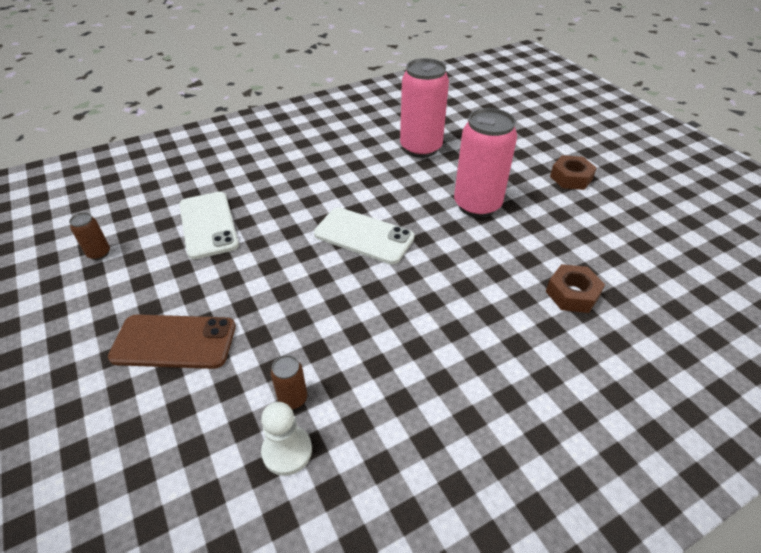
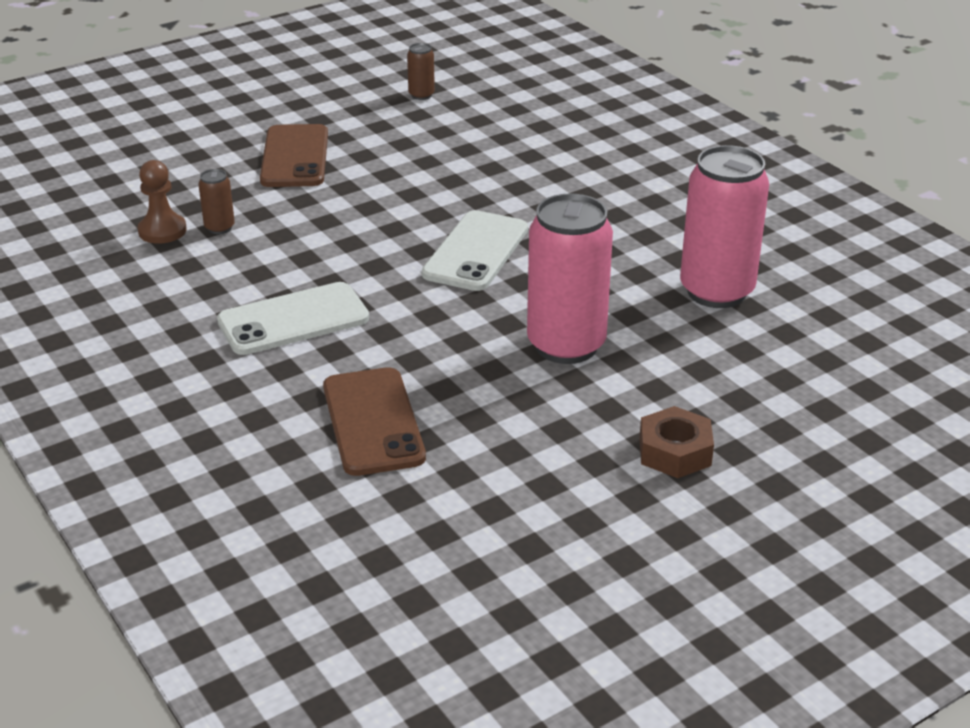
camera: 85 degrees right, 10 degrees down
white phone [179,192,239,259] -> white phone moved to [217,282,369,355]
white pawn [261,402,312,476] -> brown pawn [138,160,187,244]
brown nut [546,264,605,313] -> brown phone [323,367,426,476]

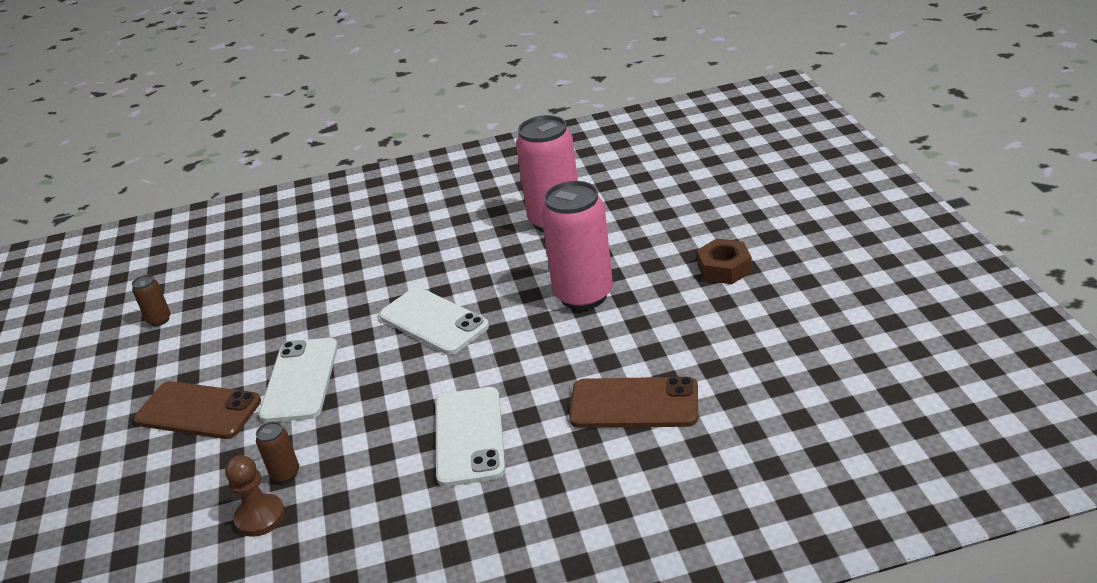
camera: 65 degrees left, 0 degrees up
none -> white phone [259,338,338,423]

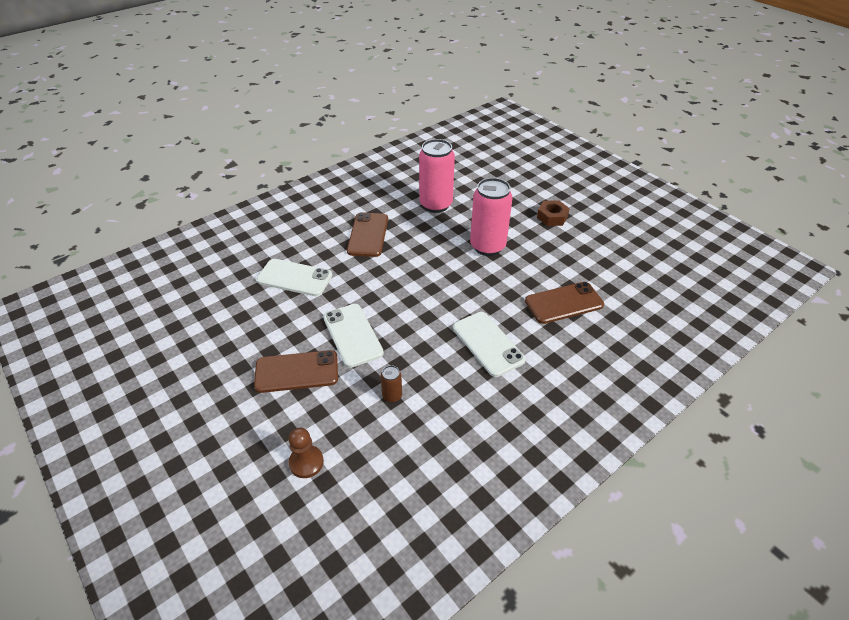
camera: 30 degrees left, 10 degrees up
brown can [132,275,171,326] -> none
brown pawn [225,455,285,537] -> brown pawn moved to [289,428,324,478]
white phone [379,287,489,355] -> white phone moved to [256,259,332,296]
none -> brown phone [347,212,388,257]

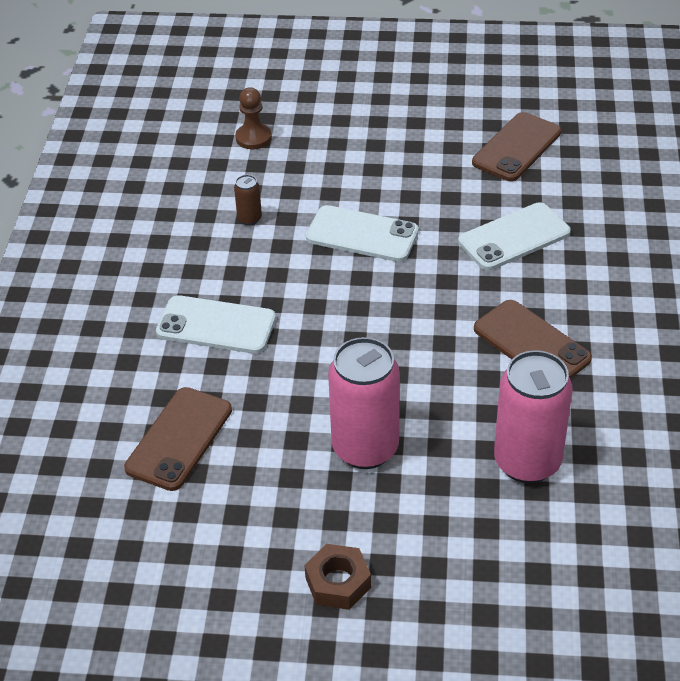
camera: 135 degrees right, 0 degrees up
brown phone [254,350,338,393] -> brown phone moved to [472,112,561,181]

